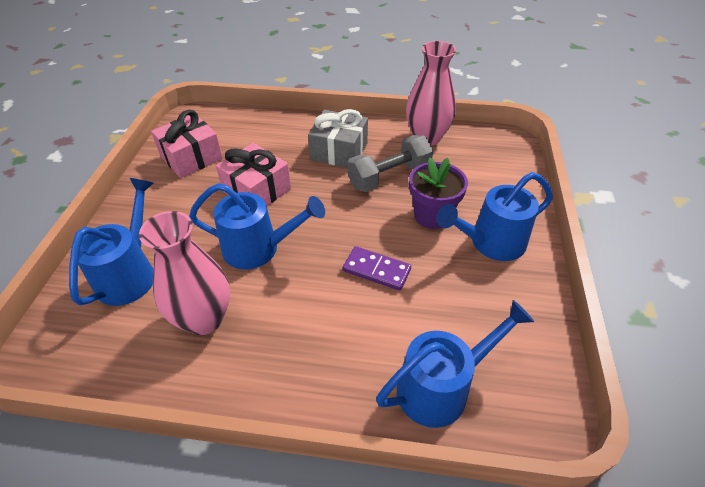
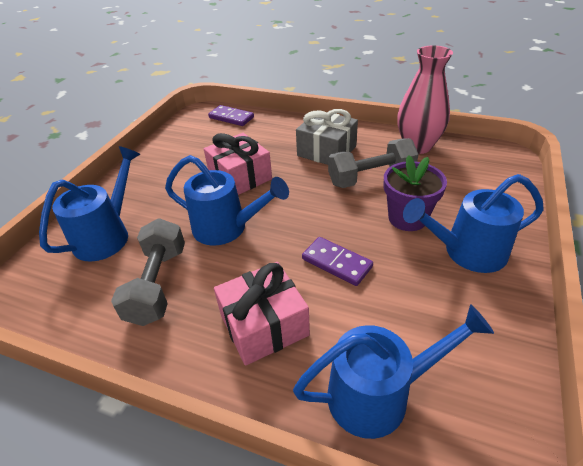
camera: 15 degrees right, 5 degrees down
pink vase [139,211,230,335] -> grey dumbbell [111,218,185,326]
pink gift [151,110,223,178] -> pink gift moved to [214,262,310,366]
none -> purple domino [208,105,254,126]

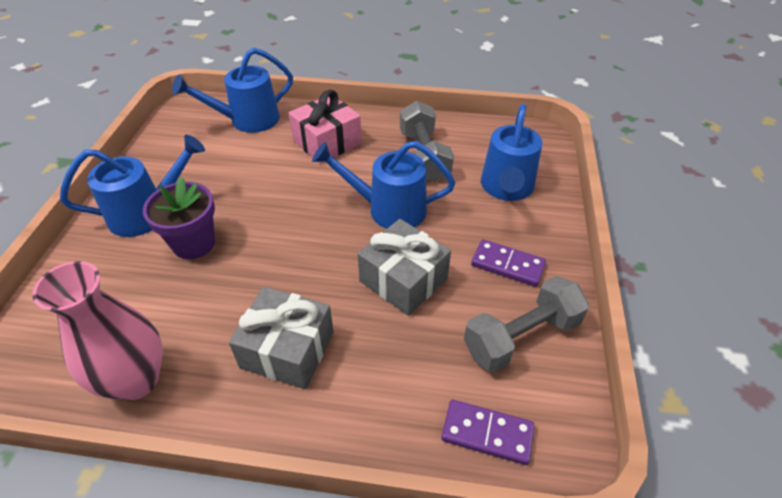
camera: 165 degrees right, 5 degrees up
pink gift [204,133,272,195] -> grey gift [358,219,451,316]
purple domino [302,237,373,286] -> purple domino moved to [471,239,546,287]
grey dumbbell [328,138,419,188] -> grey dumbbell moved to [464,276,589,373]

